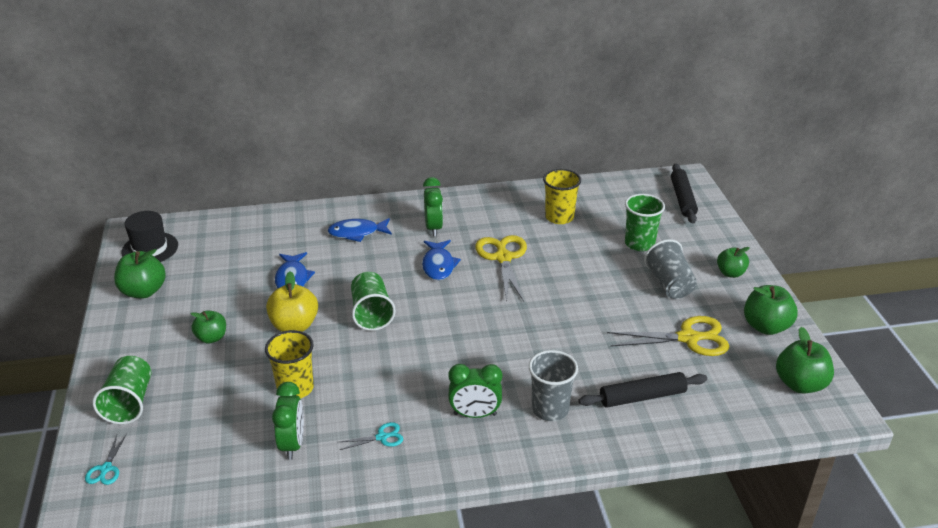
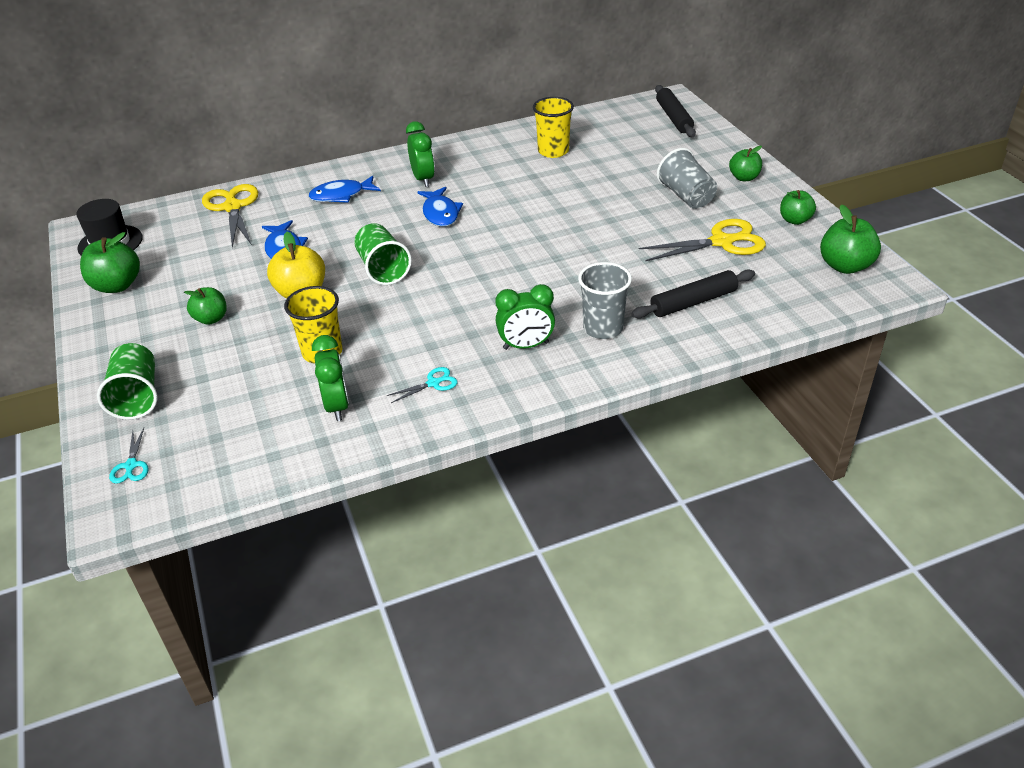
camera: 10 degrees left, 5 degrees up
yellow scissors [475,235,527,302] -> yellow scissors moved to [202,184,258,248]
green cup [625,194,665,251] -> none
green apple [744,285,798,335] -> green apple [780,190,816,225], size x0.65

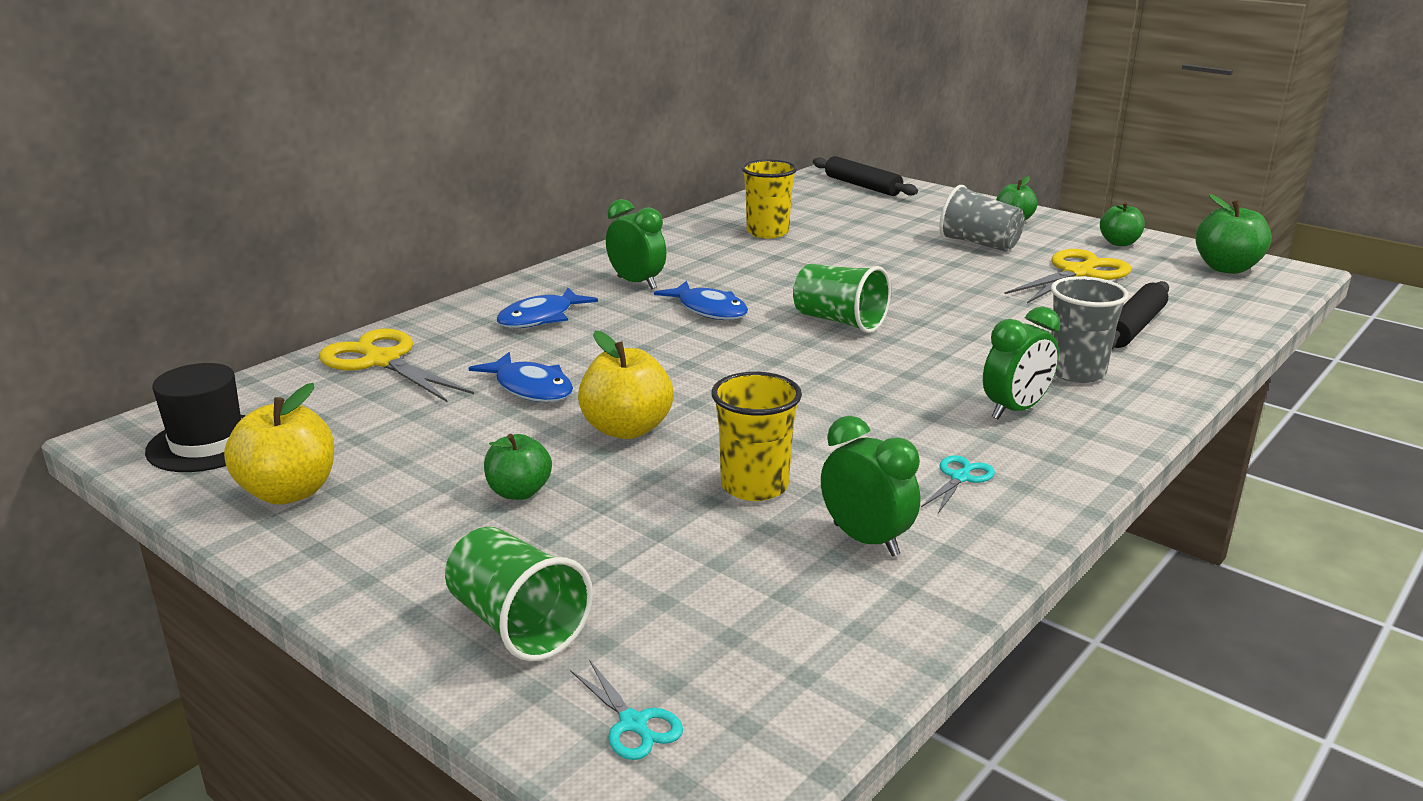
camera: 30 degrees left, 15 degrees down
green apple [80,232,140,293] -> yellow apple [224,383,334,505]
green cup [354,223,412,285] -> green cup moved to [793,264,891,333]

